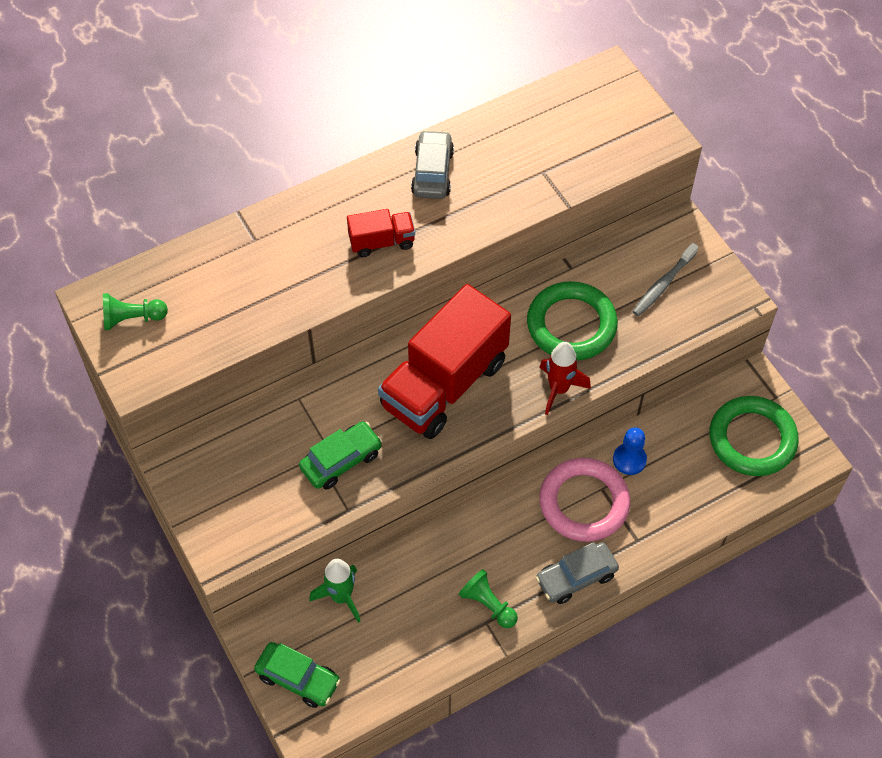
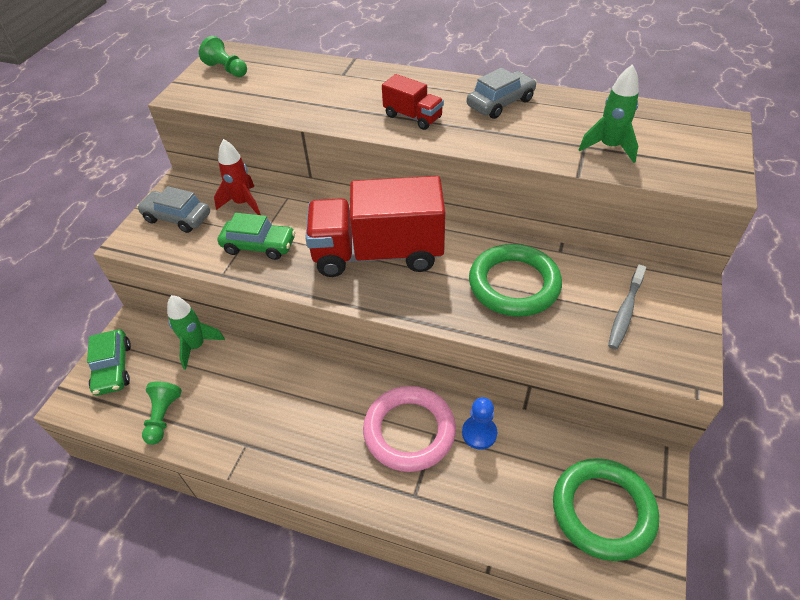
camera: 50 degrees right, 10 degrees down
green pawn [459,569,518,628] -> green pawn moved to [142,381,182,445]
grey car [535,542,619,604] -> grey car moved to [137,186,210,233]
red rocket [539,342,591,415] -> red rocket moved to [214,139,261,215]
grey toothbrush [632,243,698,316] -> grey toothbrush turned 60 degrees counterclockwise [608,265,646,350]
none -> green rocket [579,64,639,163]

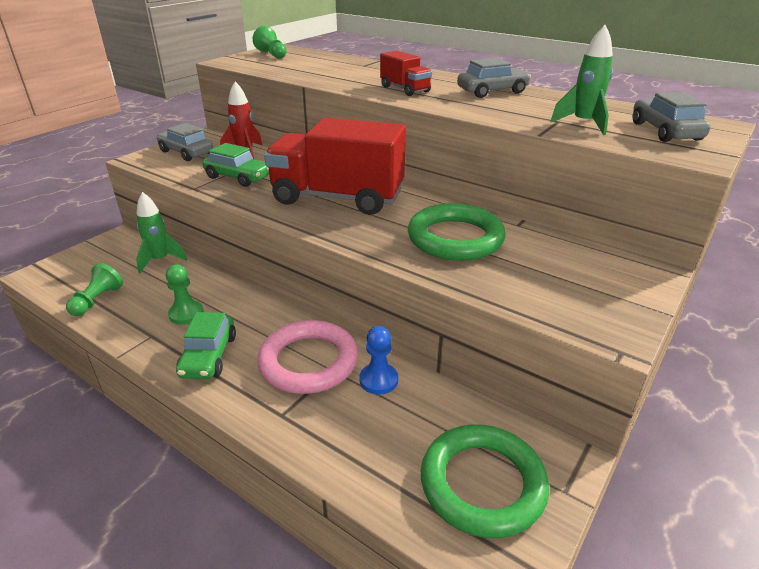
camera: 15 degrees right, 15 degrees down
green car [87,329,131,396] -> green car moved to [176,312,236,379]
grey toothbrush [608,265,646,350] -> none
none -> green pawn [166,265,204,325]
none -> grey car [633,92,710,142]

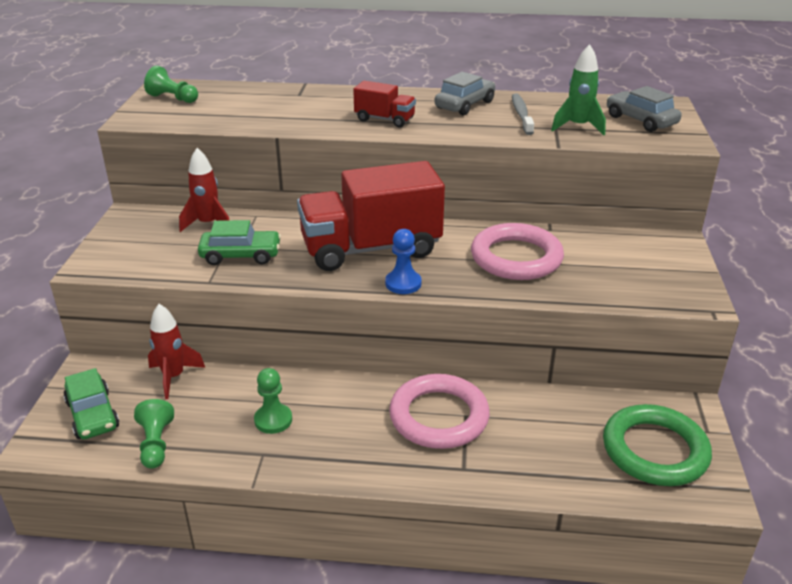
camera: 30 degrees left, 0 degrees up
green rocket [136,192,187,273] -> red rocket [148,304,205,399]
grey car [157,123,213,161] -> none
green car [176,312,236,379] -> green car moved to [63,368,119,439]
blue pawn [359,326,398,395] -> blue pawn moved to [385,229,421,294]
green ring [408,203,506,261] -> pink ring [471,223,564,280]
none -> grey toothbrush [512,93,534,135]

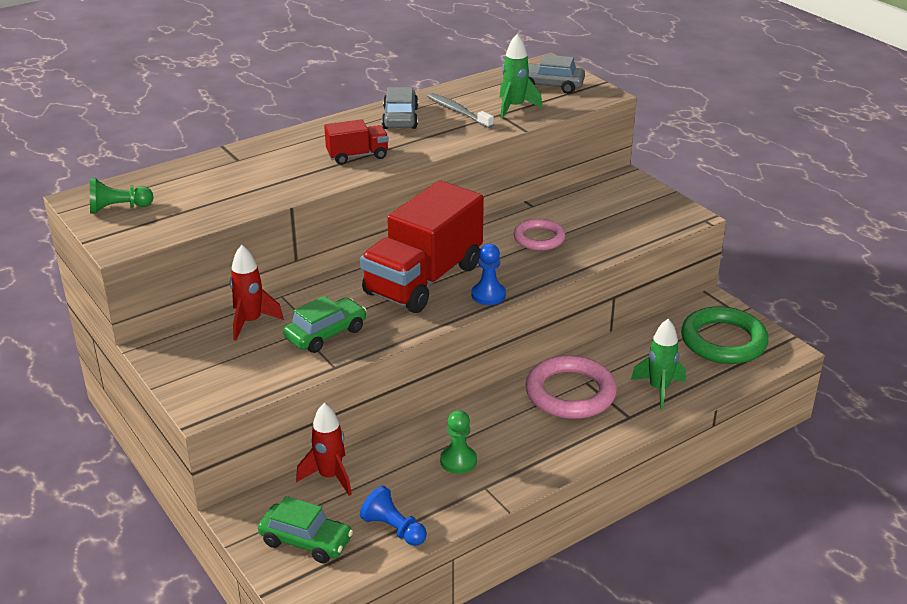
camera: 40 degrees left, 0 degrees up
green pawn [134,399,174,469] -> blue pawn [360,486,427,546]
pink ring [471,223,564,280] -> pink ring [514,219,565,251], size x0.61
none -> green rocket [631,319,686,410]

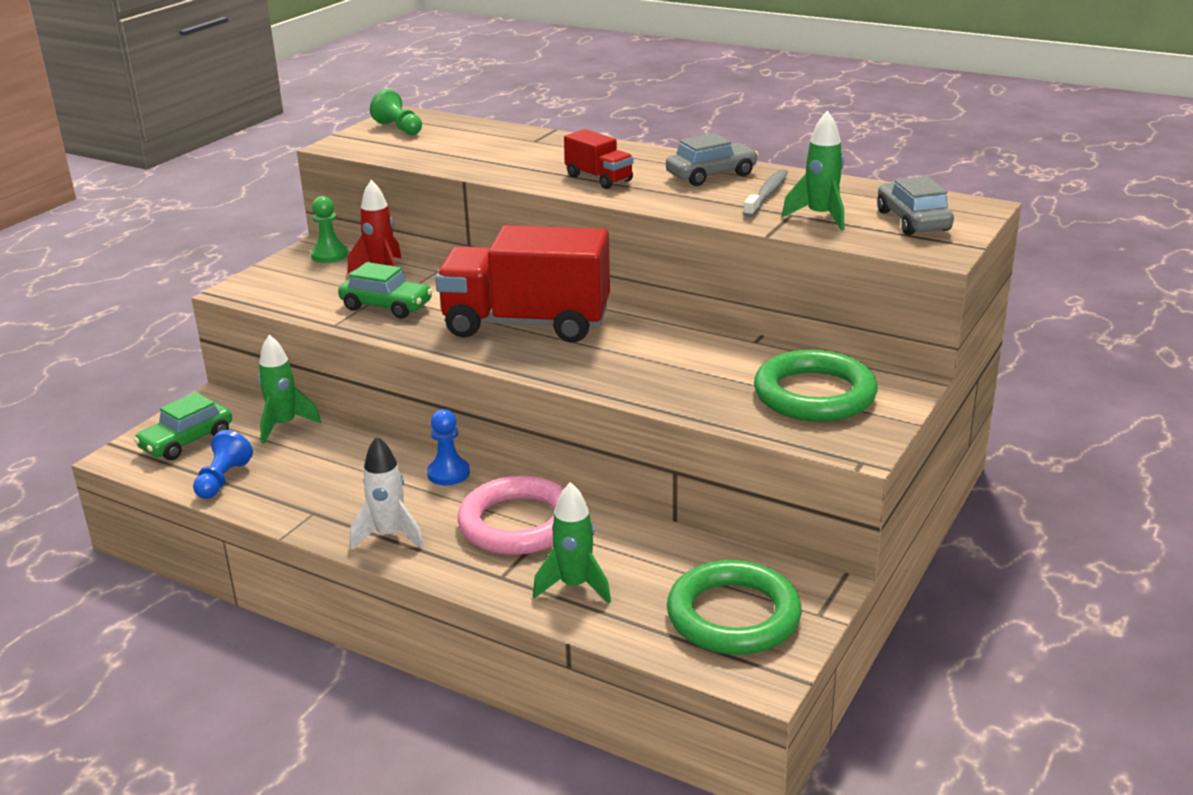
camera: 65 degrees right, 5 degrees down
green car [258,496,353,563] -> green car turned 45 degrees clockwise [134,392,232,460]
red rocket [296,403,352,496] -> green rocket [258,335,321,443]
green pawn [440,410,477,474] -> green pawn moved to [311,196,348,263]
blue pawn [471,244,506,305] -> blue pawn moved to [427,409,470,485]
pink ring [514,219,565,251] -> none
none -> white rocket [350,436,424,549]
none -> green ring [754,350,877,422]

